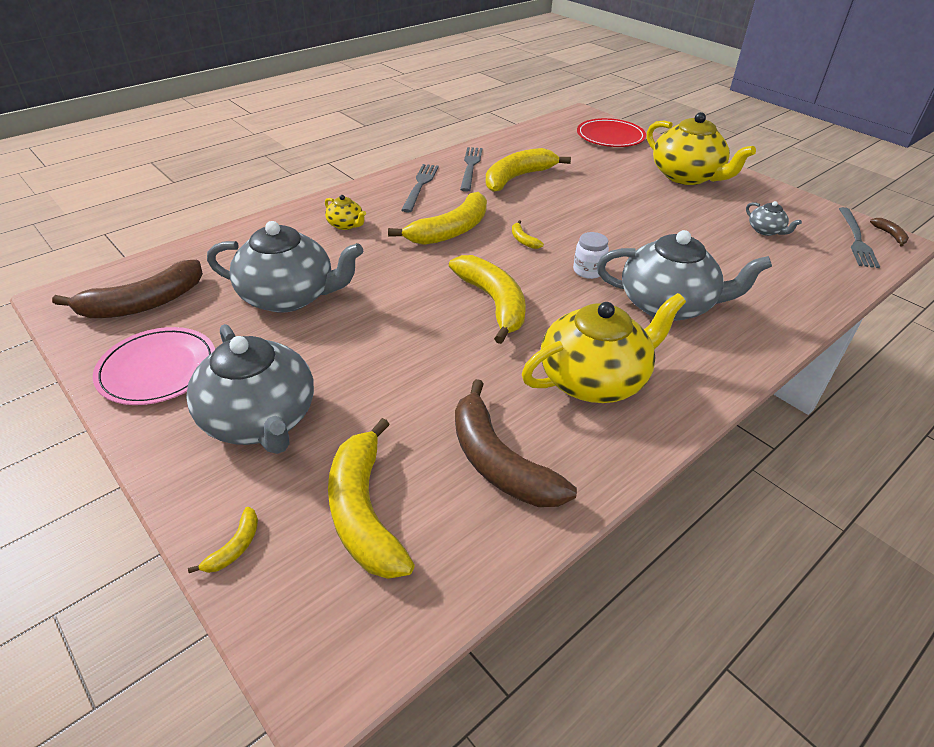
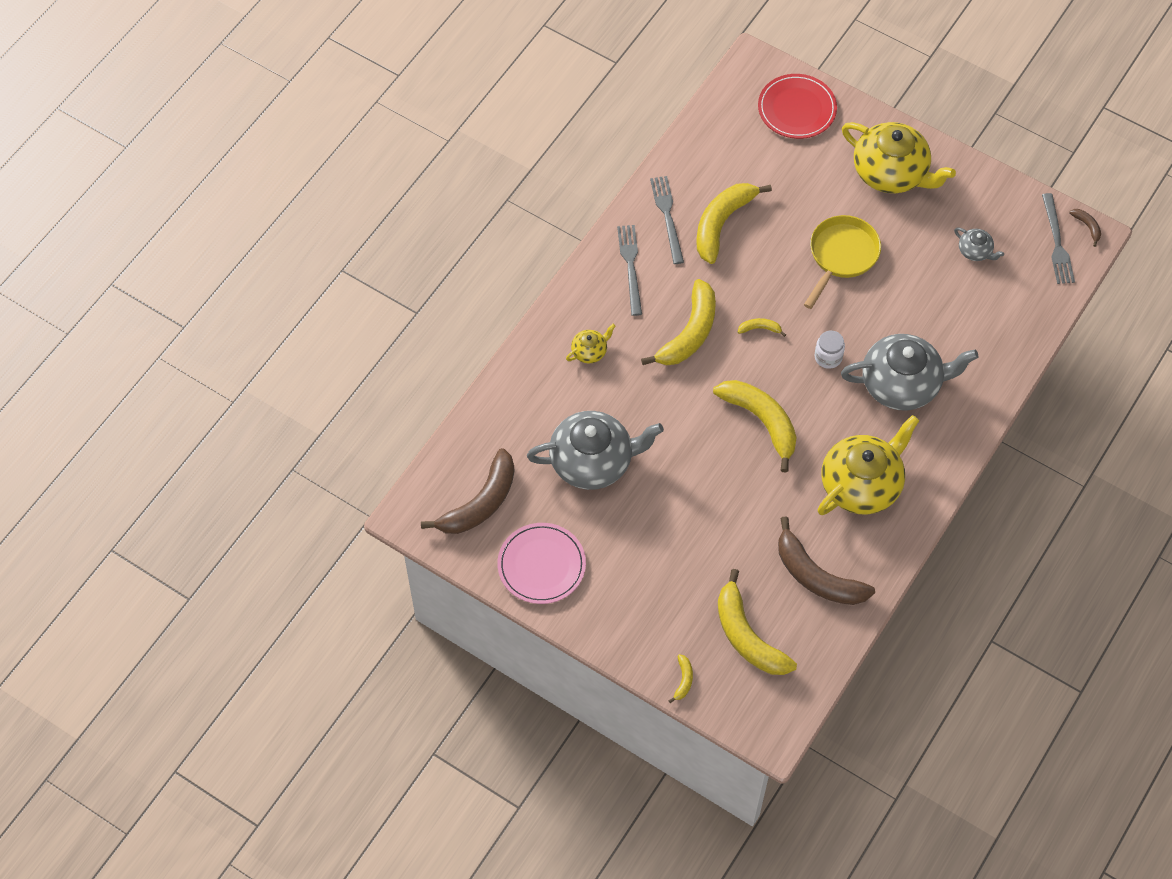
camera: 15 degrees left, 20 degrees up
grey teapot [186,324,314,454] -> none
yellow teapot [325,195,366,230] -> yellow teapot turned 60 degrees counterclockwise [566,324,616,363]
yellow banana [512,220,544,249] -> yellow banana turned 135 degrees clockwise [738,318,786,337]
none -> yellow pan [804,215,881,309]

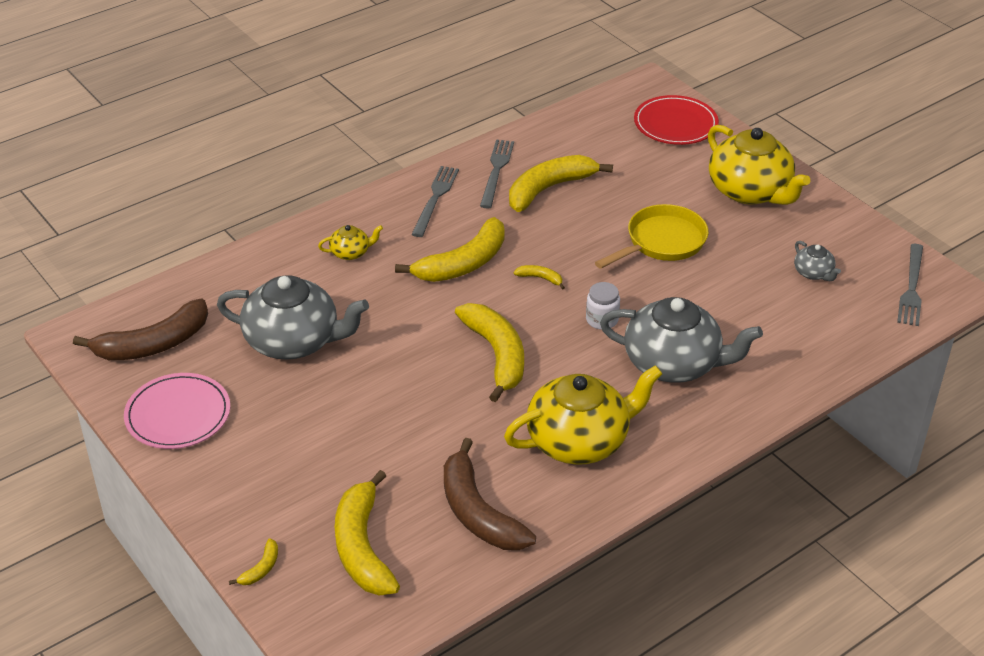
camera: 20 degrees right, 20 degrees down
brown banana [1069,209,1101,247] -> none

